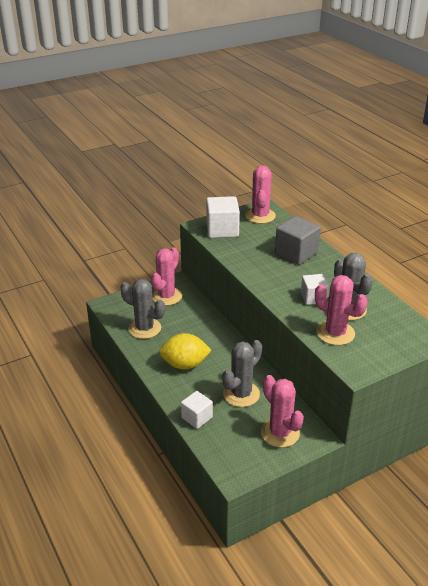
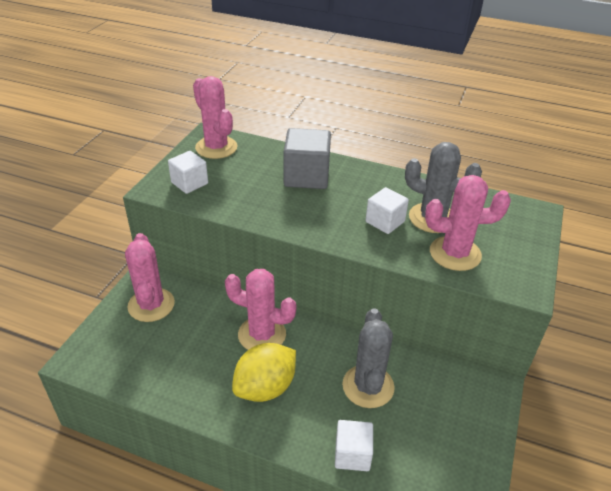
camera: 40 degrees left, 5 degrees up
grey cactus [120,279,165,339] -> none
white cube [206,196,240,238] -> white cube [168,151,208,194], size x0.63
pink cactus [261,375,304,448] -> pink cactus moved to [225,269,297,350]

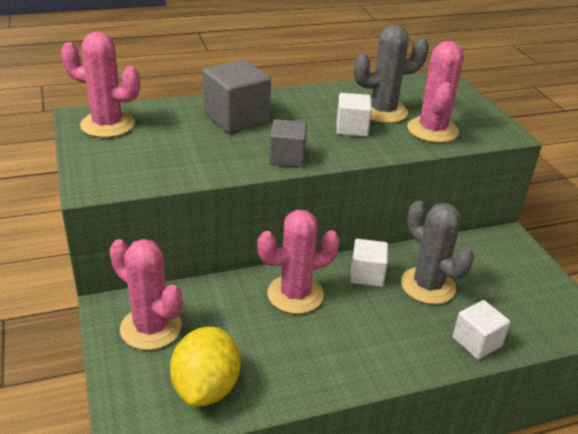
camera: 40 degrees left, 5 degrees down
white cube [168,151,208,194] -> white cube moved to [350,239,388,287]
yellow lemon [232,343,296,402] -> yellow lemon moved to [170,327,240,407]
pink cactus [425,175,511,271] -> pink cactus turned 45 degrees counterclockwise [407,41,464,143]
none -> grey cube [269,119,307,167]

